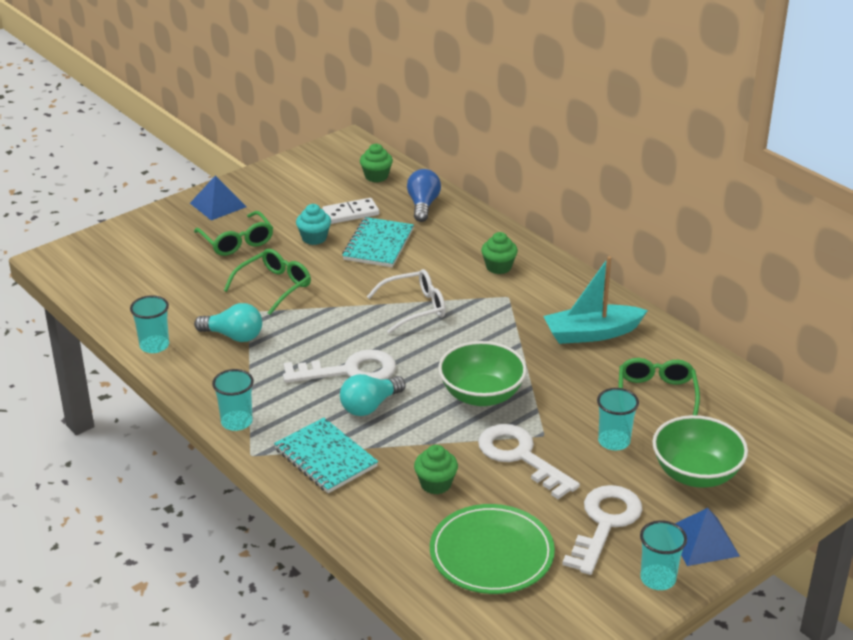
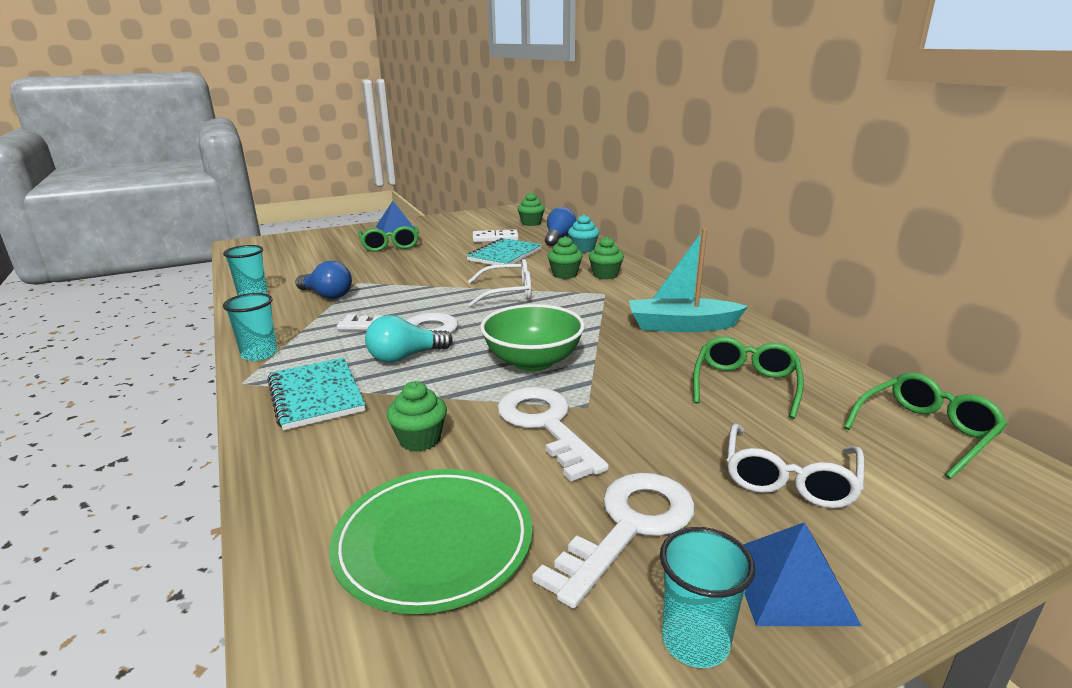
camera: 15 degrees right, 10 degrees down
turquoise light bulb [194,303,262,342] -> blue light bulb [295,261,352,299]
green glasses [224,249,311,315] -> green glasses moved to [844,373,1007,479]
turquoise cupcake [296,204,331,245] -> turquoise cupcake moved to [568,214,599,253]
turquoise cup [597,388,639,450] -> none
green bowl [652,415,748,488] -> white glasses [727,424,865,508]
none -> green cupcake [548,236,583,279]

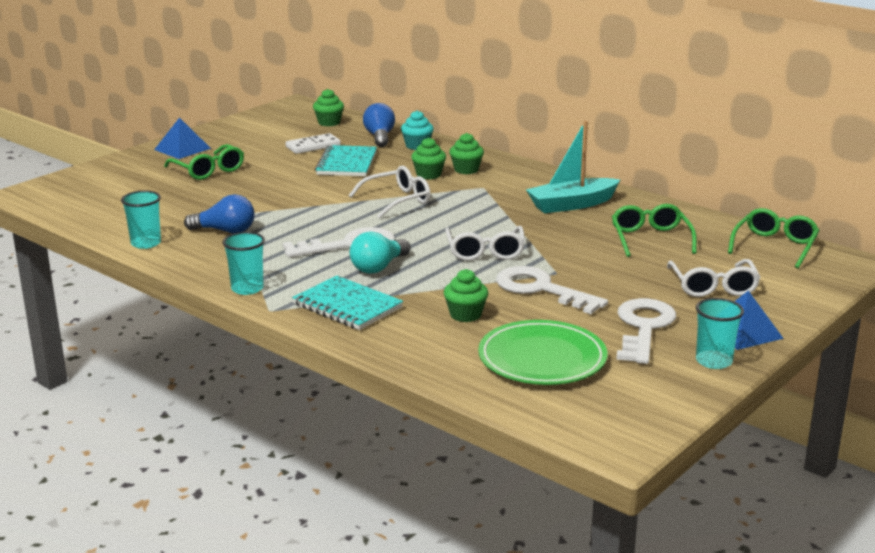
camera: 25 degrees left, 0 degrees up
green bowl [480,304,585,371] -> white glasses [445,226,525,261]

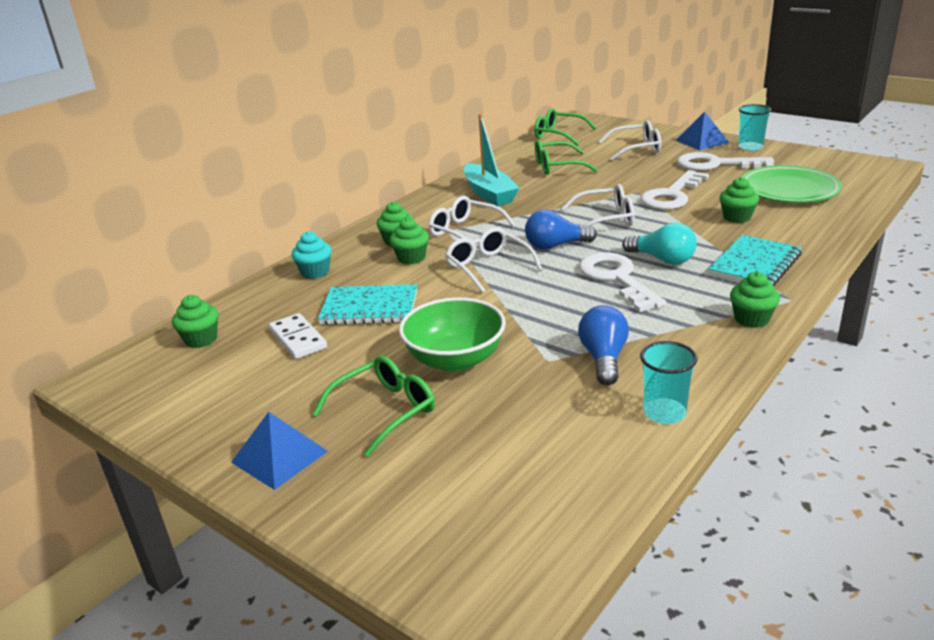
camera: 90 degrees left, 5 degrees up
turquoise cup [222,232,265,295] -> green cupcake [730,272,780,328]
blue light bulb [363,103,395,147] -> blue light bulb moved to [525,210,597,250]
none -> green bowl [399,297,506,372]
none -> white glasses [428,196,516,252]

